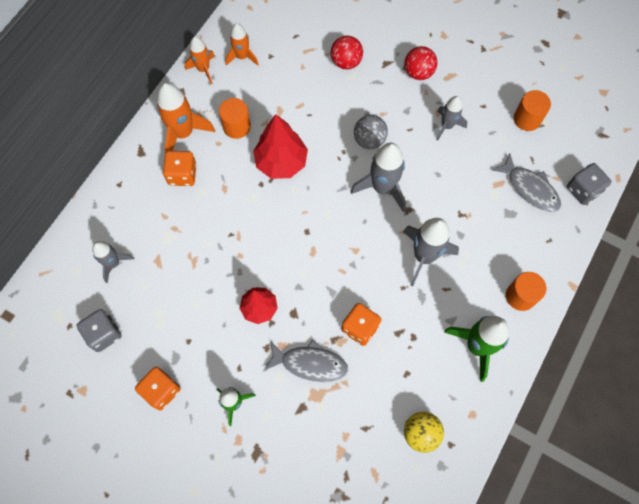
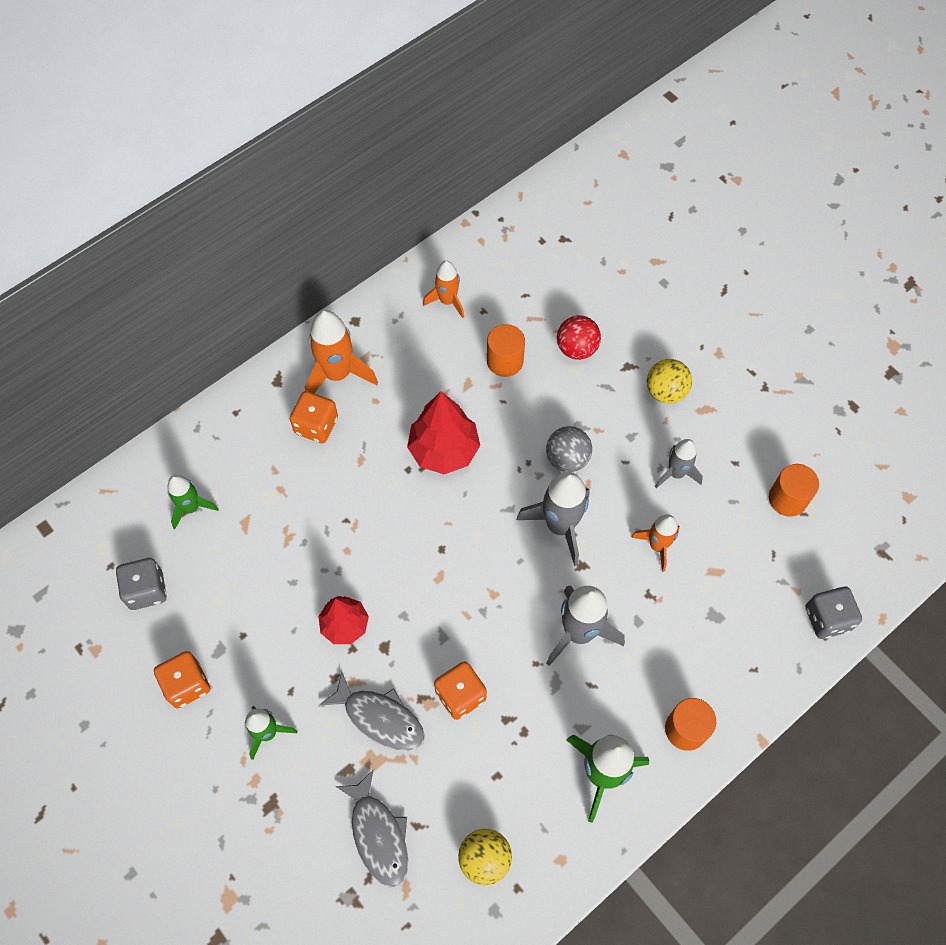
camera: 20 degrees right, 5 degrees down
grey rocket [92,241,134,283] -> green rocket [167,475,219,529]
orange rocket [185,36,215,84] -> orange rocket moved to [631,514,680,572]
orange cylinder [219,98,251,139] -> orange cylinder moved to [487,324,525,377]
red ball [404,46,437,80] -> yellow ball [647,359,692,404]
grey fish [492,154,561,212] -> grey fish moved to [336,769,408,888]

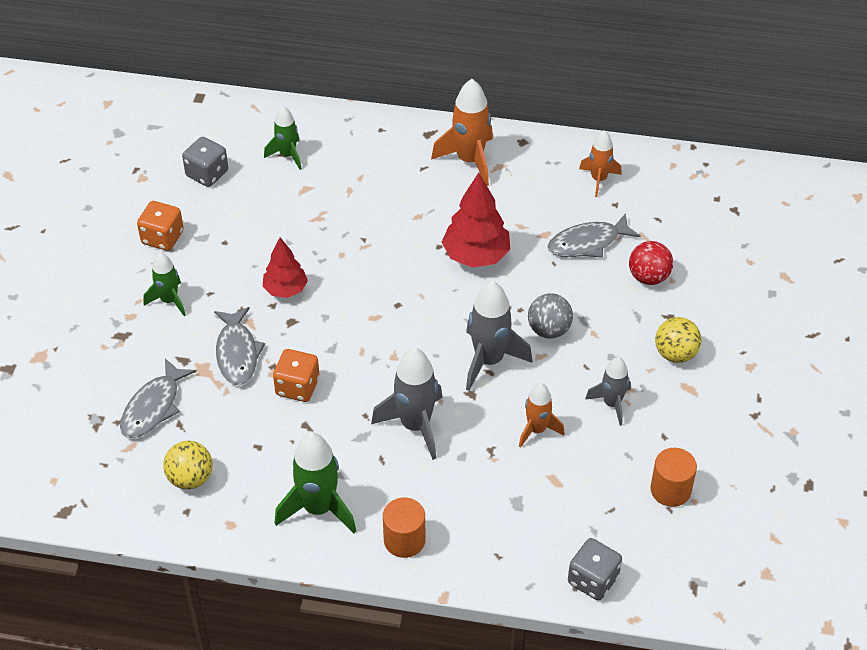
camera: 50 degrees right, 15 degrees down
orange dice [290,391,338,443] -> none
orange cylinder [487,324,525,377] -> grey fish [548,213,641,258]

